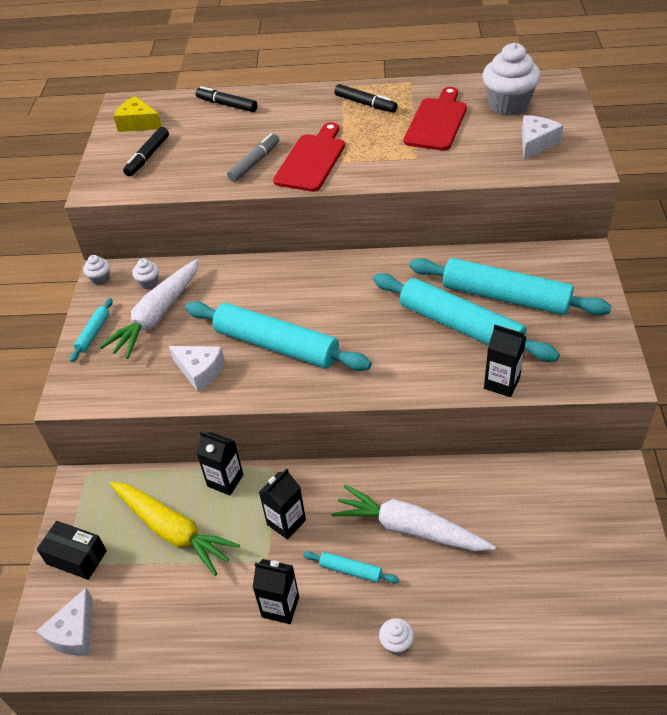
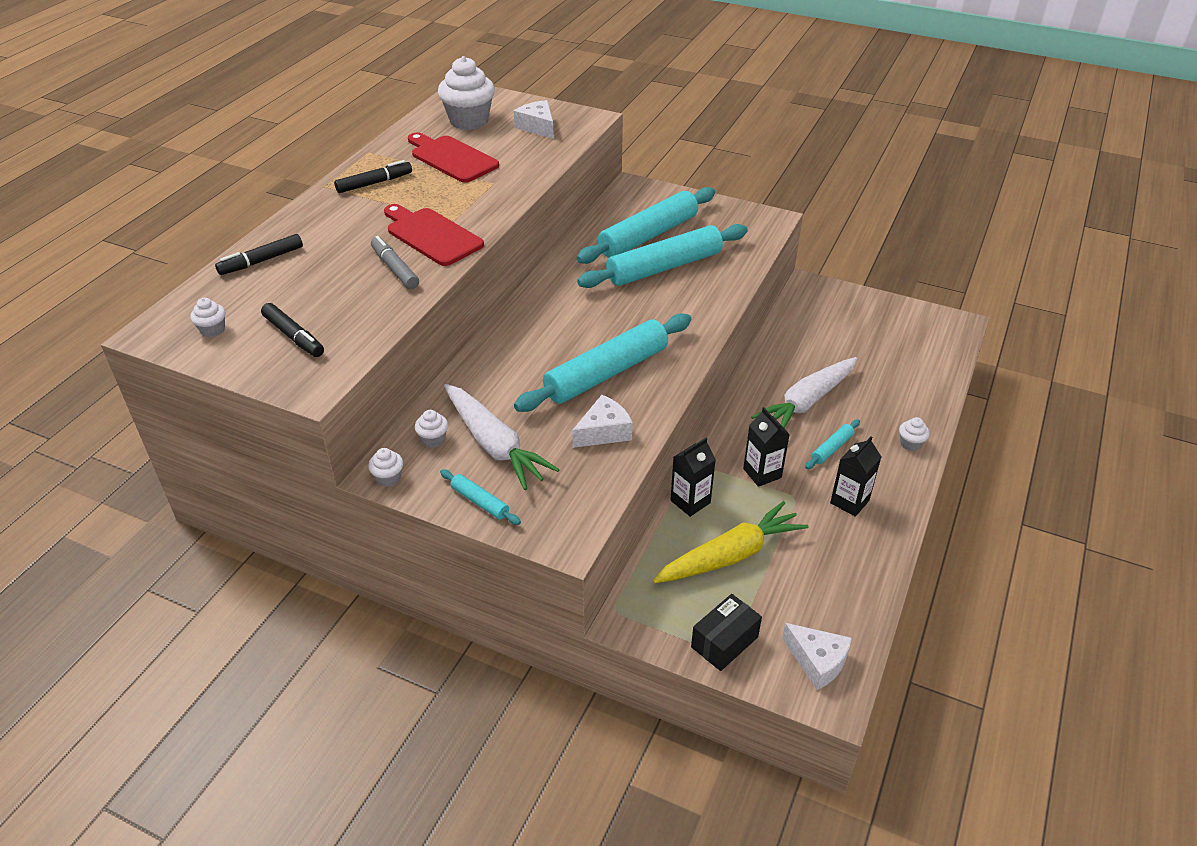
camera: 70 degrees left, 5 degrees down
yellow cheese [114,96,162,132] -> white cupcake [190,298,225,338]
black carton [484,325,526,397] -> none

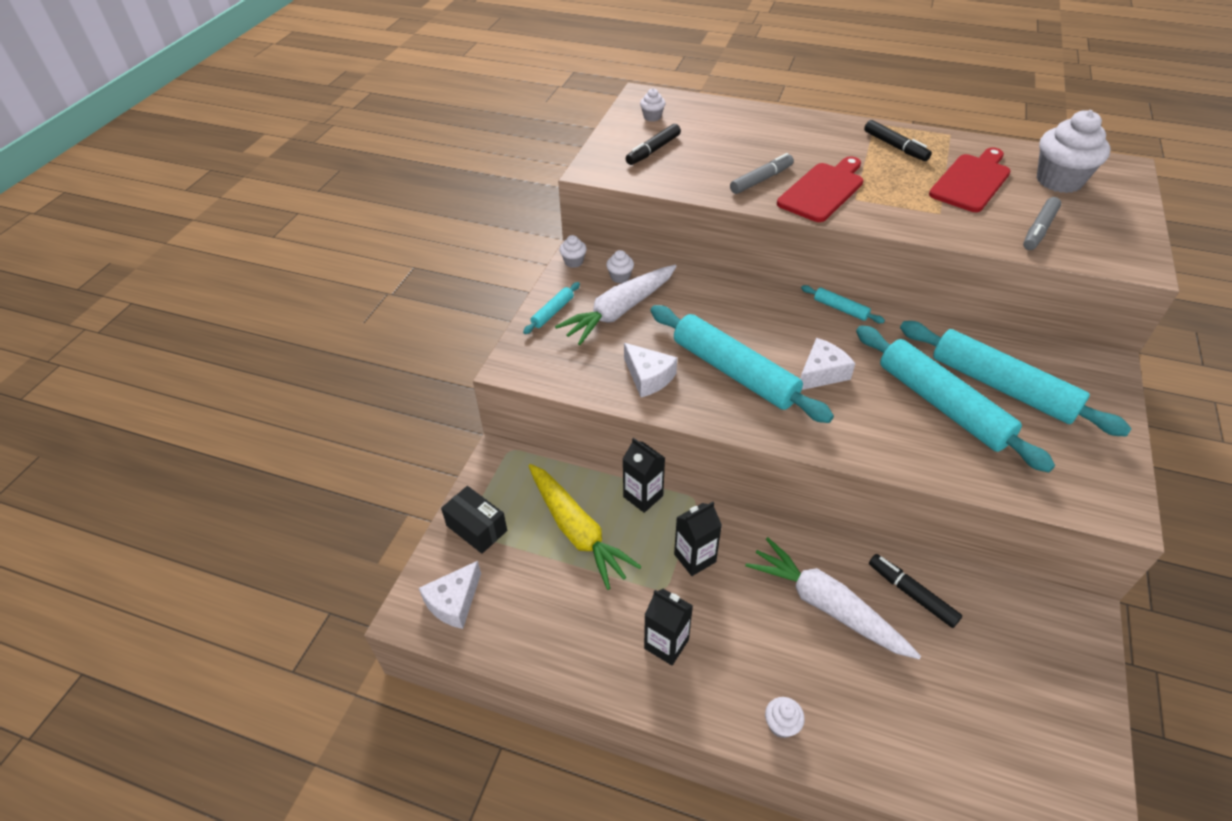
camera: 85 degrees right, 5 degrees up
black marker [215,234,303,275] -> black marker moved to [869,554,962,628]
white cheese [514,100,554,139] -> white cheese moved to [800,338,855,390]
turquoise rolling pin [805,419,860,469] -> turquoise rolling pin moved to [801,285,885,323]
none -> grey marker [1023,197,1061,250]

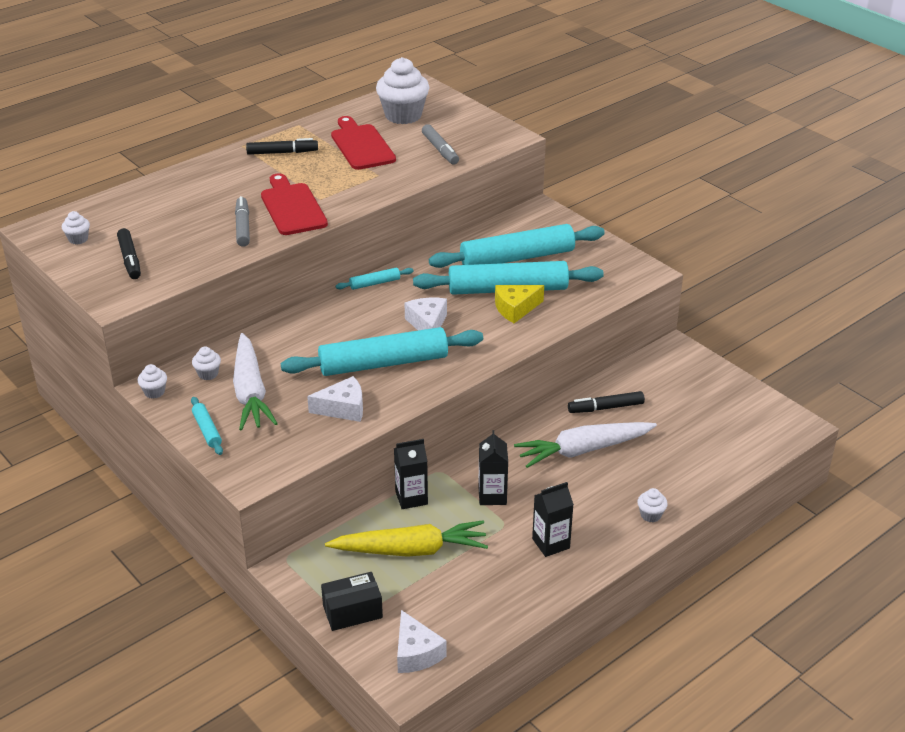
camera: 60 degrees left, 10 degrees down
none -> yellow cheese [495,285,544,323]

